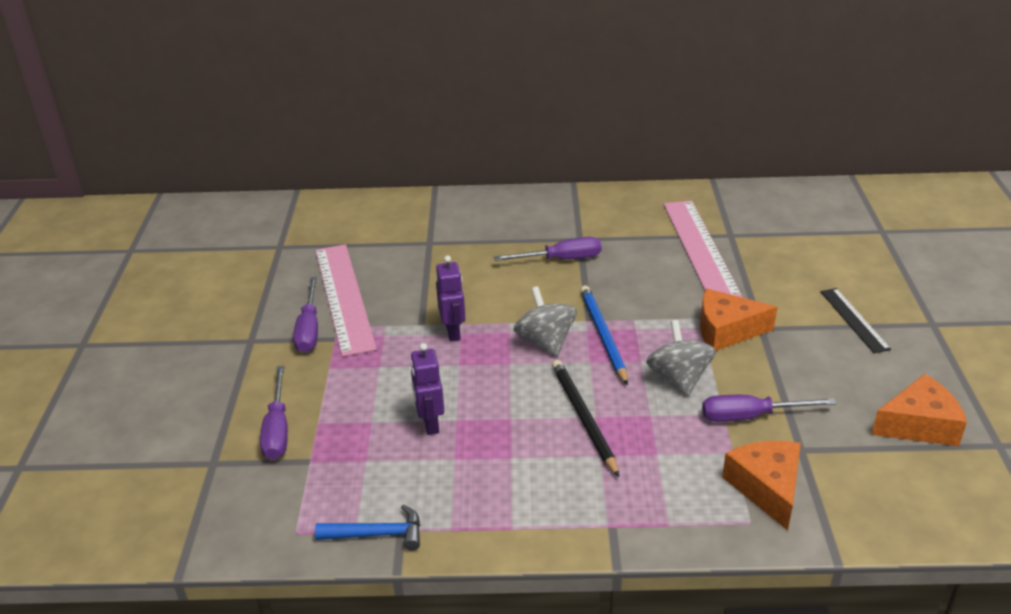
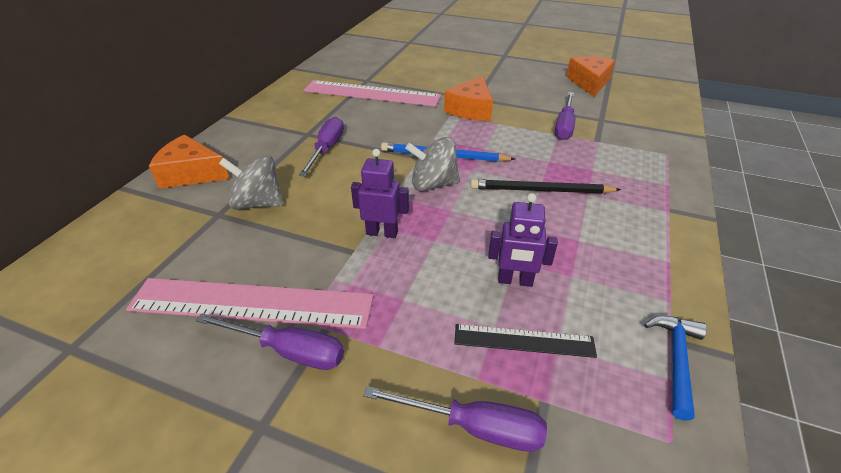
camera: 70 degrees left, 5 degrees up
grey spinning top [646,320,716,396] -> grey spinning top moved to [219,156,284,210]
orange cheese [722,441,801,530] -> orange cheese moved to [149,135,229,189]
black ruler [820,288,891,353] -> black ruler moved to [454,324,597,358]

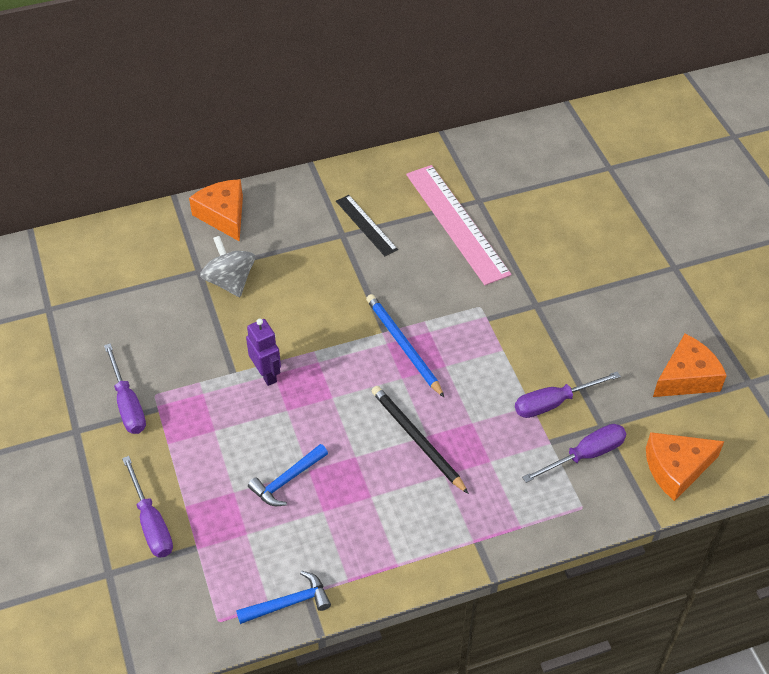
camera: 50 degrees right, 10 degrees up
pink ruler [126,278,374,329] -> none
purple screwdriver [299,117,344,176] -> purple screwdriver moved to [522,424,626,483]
grey spinning top [405,137,460,191] -> none
orange cheese [444,76,493,120] -> orange cheese moved to [646,432,724,501]
black ruler [454,324,597,358] -> black ruler moved to [336,195,398,256]
purple robot [488,193,558,287] -> blue hammer [248,444,328,506]

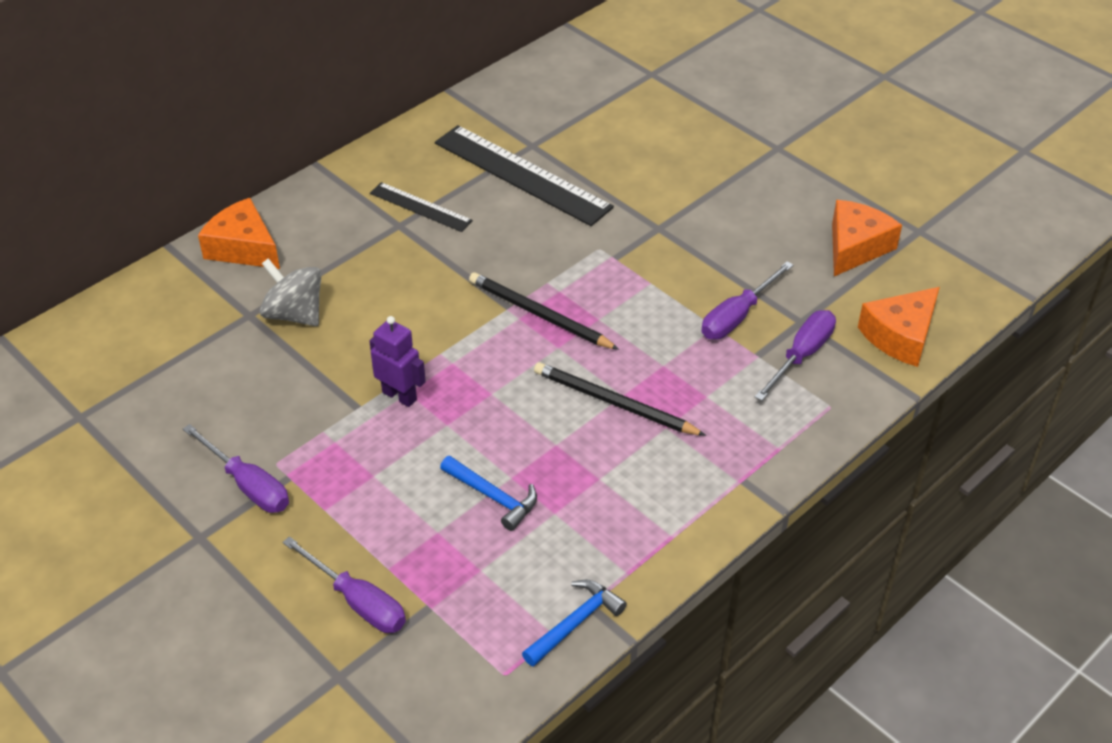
camera: 25 degrees left, 5 degrees down
blue hammer [248,444,328,506] -> blue hammer turned 75 degrees counterclockwise [440,456,537,531]
blue pencil [366,294,445,398] -> black pencil [469,272,619,350]
pink ruler [406,165,511,285] -> black ruler [435,125,614,226]

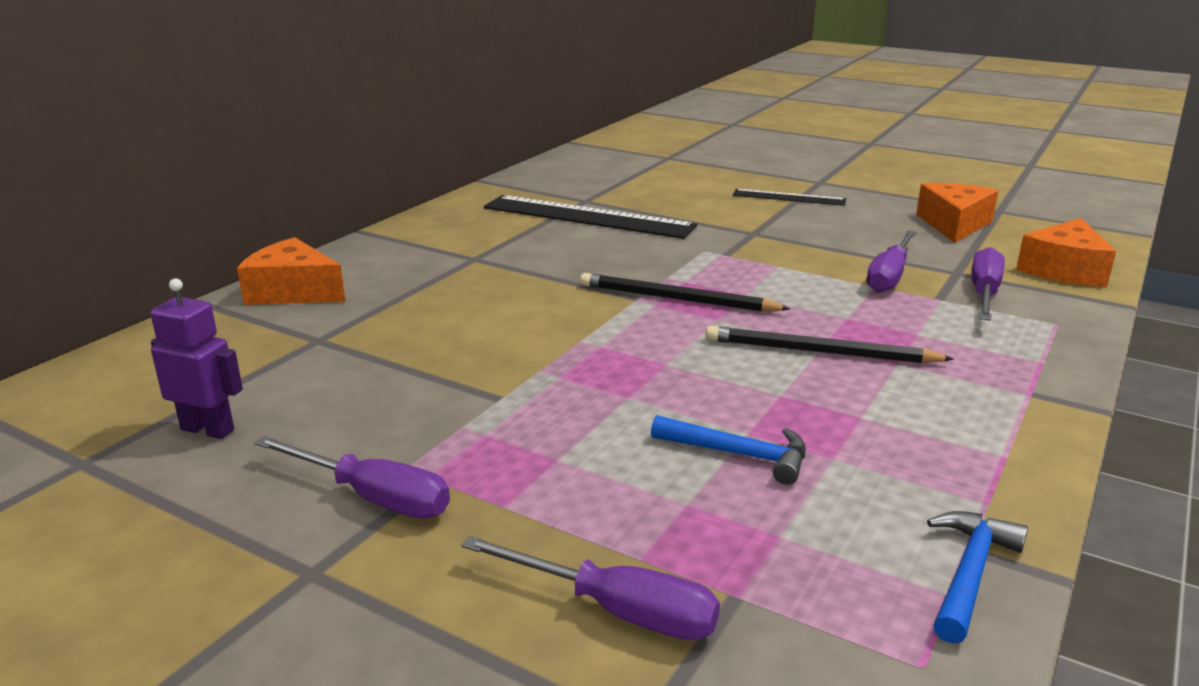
camera: 15 degrees left, 20 degrees down
grey spinning top [260,258,322,326] -> none
purple robot [369,316,426,407] -> purple robot moved to [150,278,243,439]
black ruler [370,182,473,232] -> black ruler moved to [733,189,846,206]

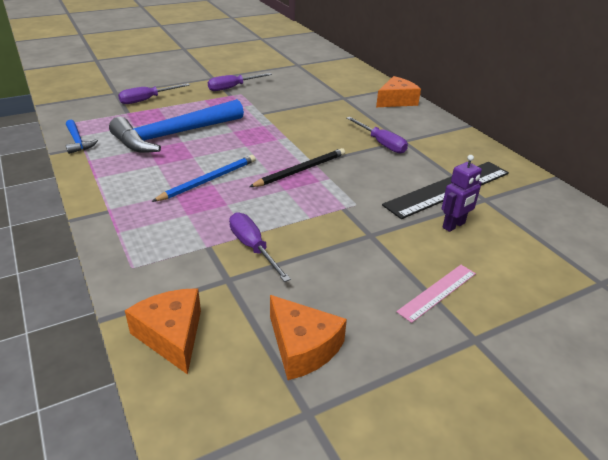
camera: 120 degrees right, 10 degrees up
purple robot [150,278,243,439] -> purple robot moved to [442,155,482,232]
blue hammer [651,415,806,485] -> blue hammer [109,99,244,153], size x2.25
black pencil [706,326,954,363] -> blue pencil [152,155,256,202]
black ruler [733,189,846,206] -> pink ruler [396,265,476,323]
purple screwdriver [971,247,1005,321] -> purple screwdriver moved to [347,117,408,153]

